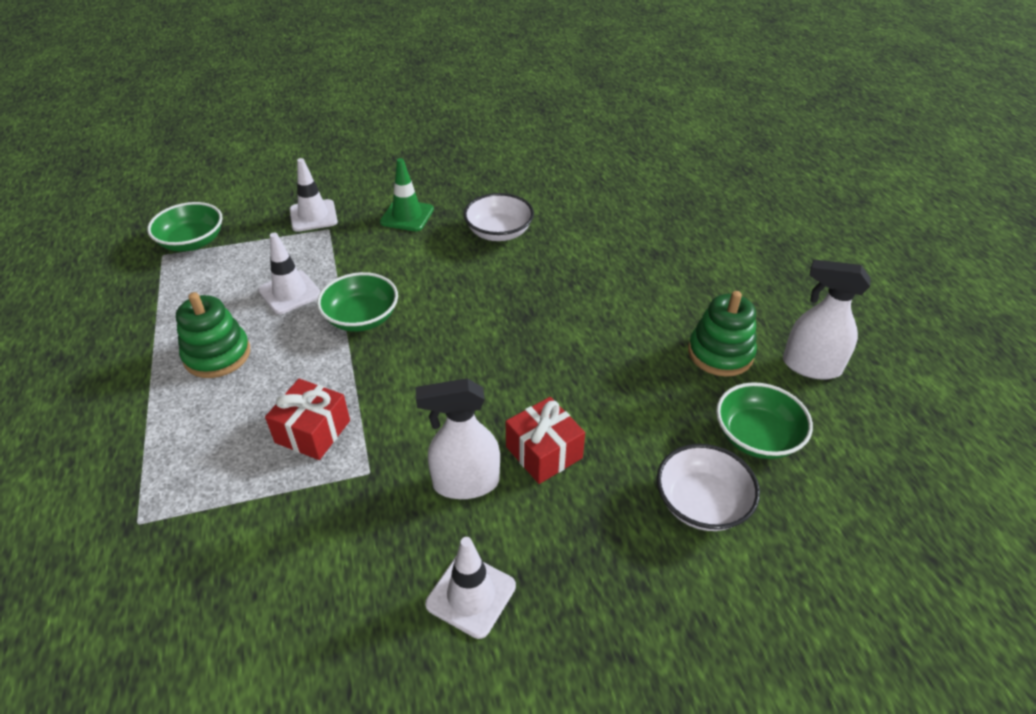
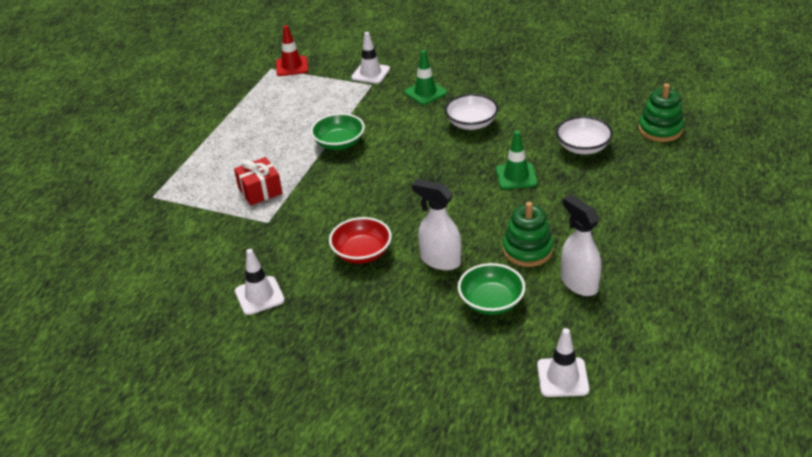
camera: 40 degrees right, 5 degrees down
green bowl [147,202,223,251] -> red traffic cone [276,25,308,76]
green stacking toy [176,292,250,378] -> green stacking toy moved to [639,83,684,142]
white traffic cone [258,233,321,314] -> white traffic cone moved to [537,328,589,397]
white spray bottle [416,378,500,499] -> white spray bottle moved to [412,179,462,270]
red gift [506,397,585,484] -> red bowl [329,217,392,264]
white bowl [657,444,760,531] -> white bowl moved to [556,116,613,154]
none -> green traffic cone [496,131,537,189]

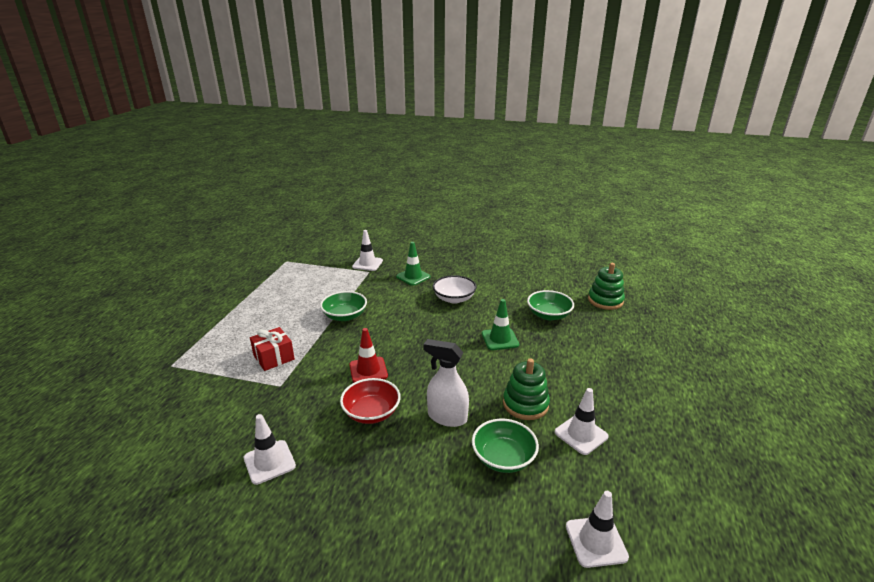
camera: 10 degrees left, 10 degrees down
red traffic cone [276,25,308,76] -> red traffic cone moved to [349,328,388,383]
white bowl [556,116,613,154] -> green bowl [527,290,574,320]
white spray bottle [561,195,602,296] -> white traffic cone [554,388,609,455]

